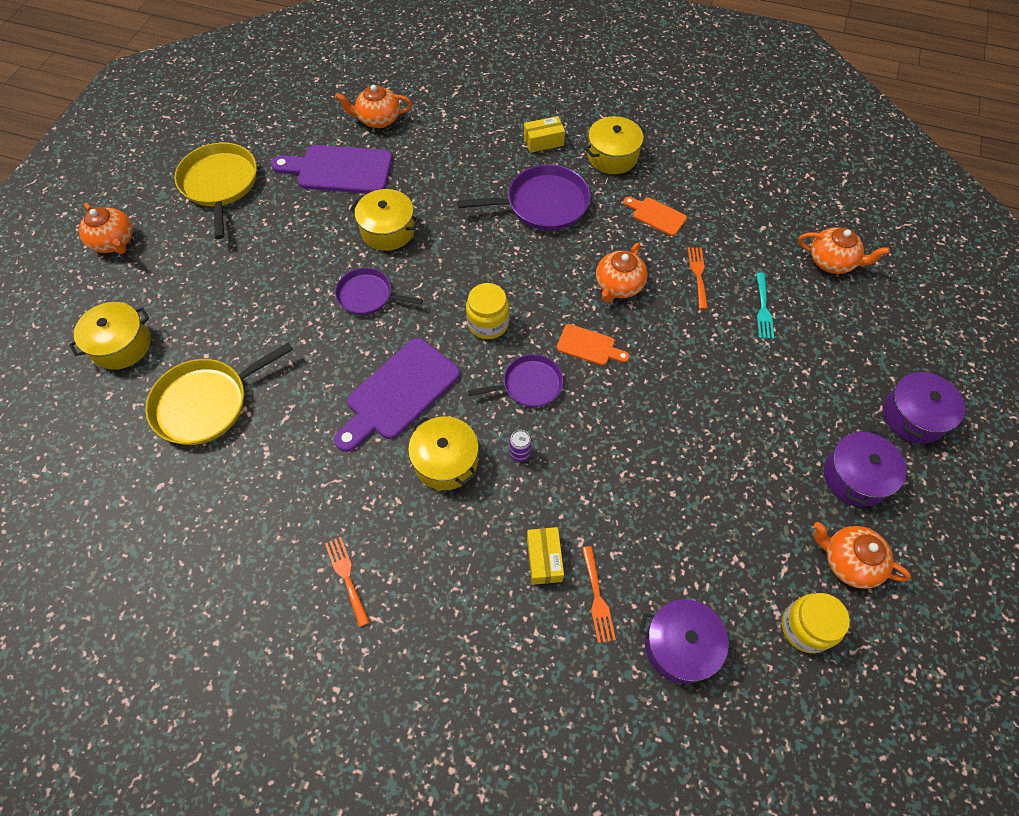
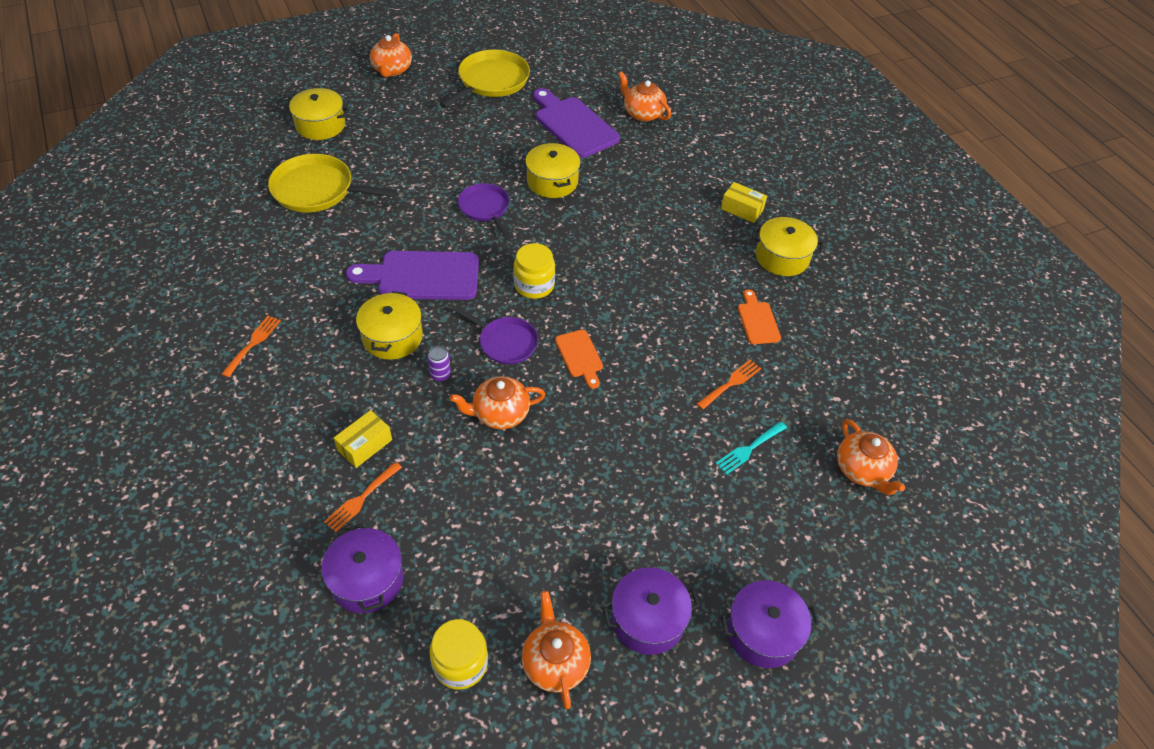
camera: 45 degrees right, 10 degrees down
purple pan [457,164,591,231] -> none
orange teapot [596,243,648,303] -> orange teapot moved to [450,376,545,429]

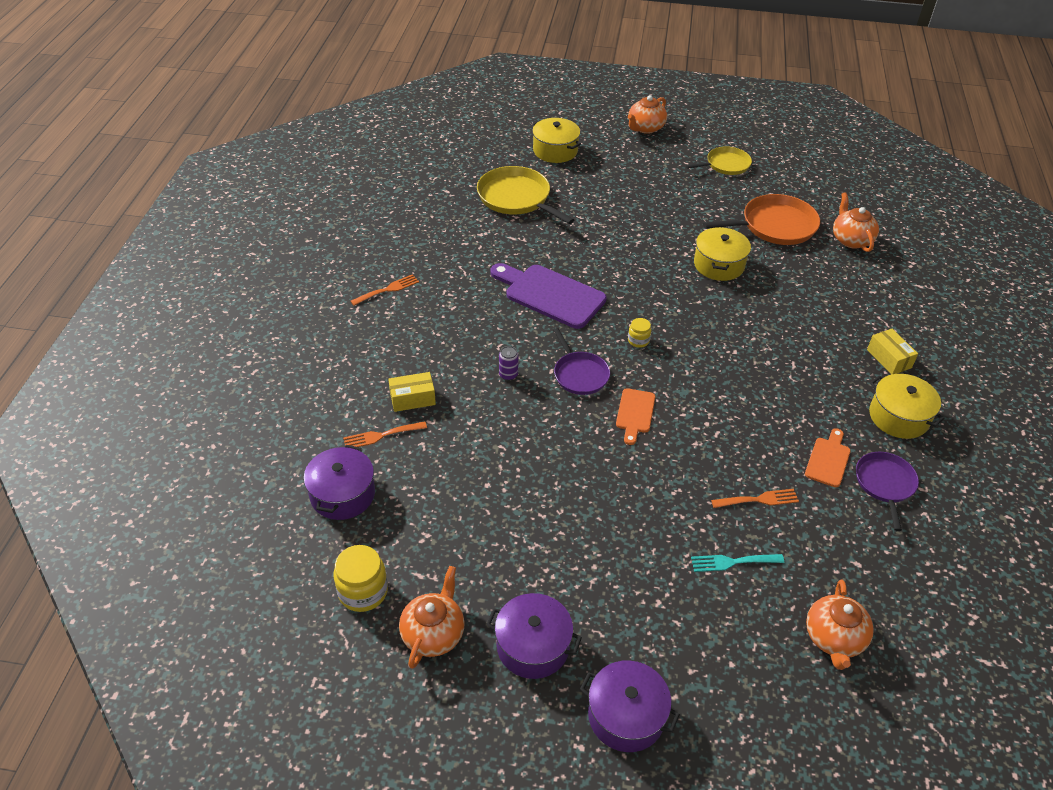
camera: 35 degrees right, 5 degrees down
yellow pot [356,291,423,360] -> none
yellow pan [440,50,530,108] -> yellow pan [686,146,752,175], size x0.63
orange teapot [450,376,545,429] -> none
purple pan [458,183,509,237] -> purple pan moved to [856,452,919,531]
yellow jar [513,243,555,299] -> yellow jar [628,318,651,348], size x0.56
purple cutting board [533,88,620,158] -> orange pan [703,194,820,245]

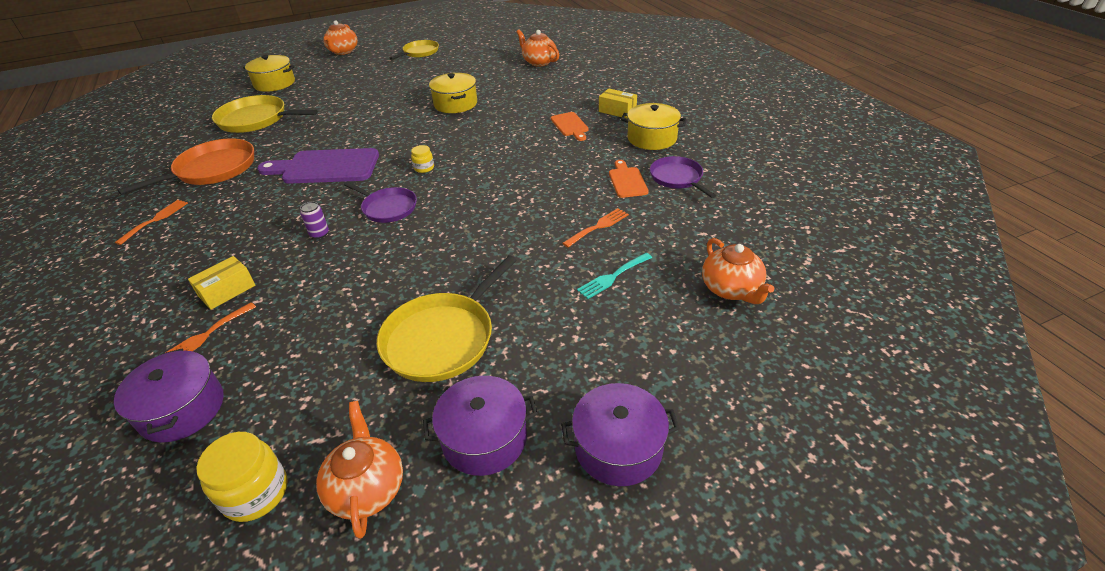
camera: 30 degrees left, 5 degrees down
orange cutting board [616,388,655,445] -> orange cutting board moved to [551,112,589,141]
orange pan [703,194,820,245] -> orange pan moved to [118,138,254,195]
none -> yellow pan [377,255,517,382]

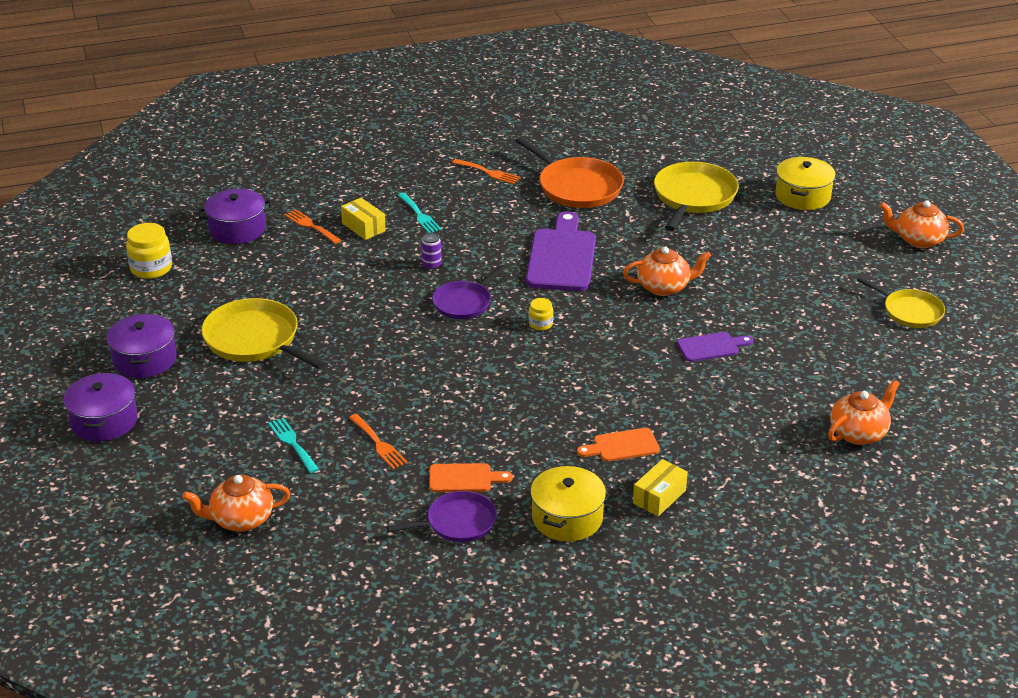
camera: 95 degrees right, 5 degrees down
orange teapot [316,401,403,539] -> orange teapot moved to [623,246,711,296]
yellow pot [429,73,477,113] -> purple cutting board [677,332,753,362]
none -> turquoise fork [397,193,441,233]

